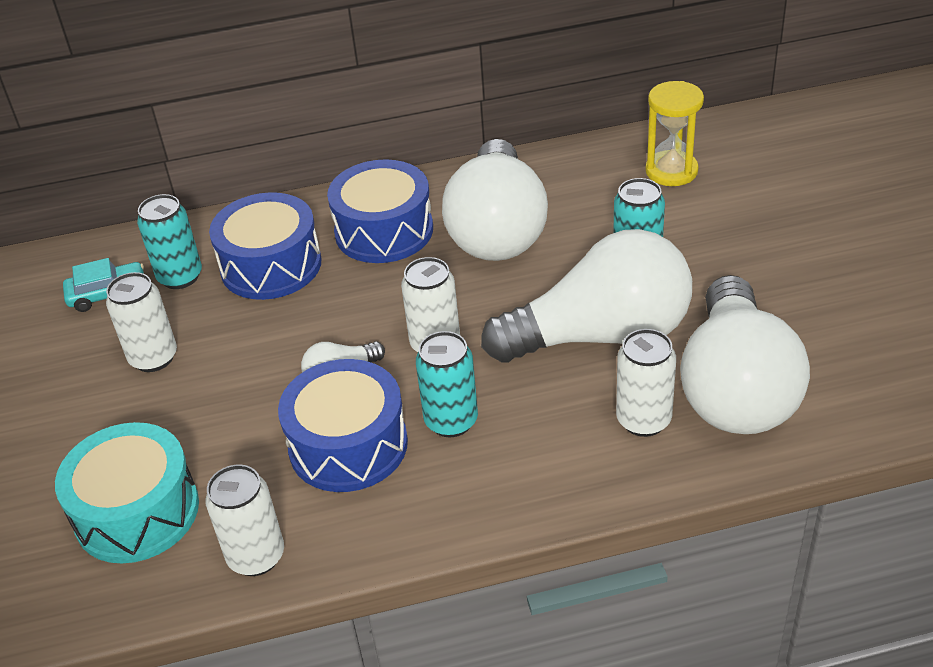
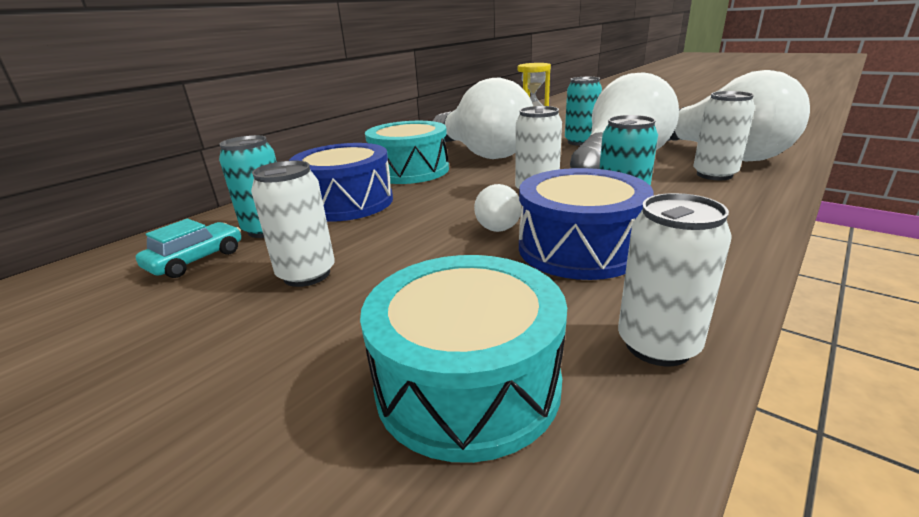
camera: 40 degrees left, 15 degrees down
blue drum [327,159,433,263] -> turquoise drum [365,121,449,184]

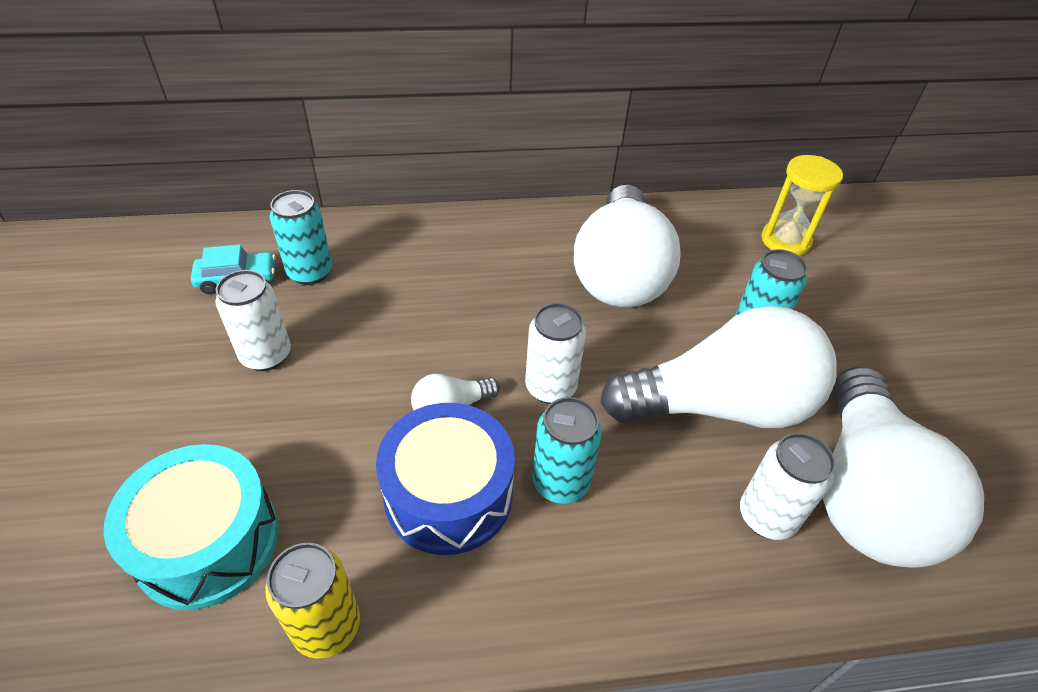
camera: 40 degrees right, 20 degrees up
blue drum [289,143,393,222] -> none
turquoise drum [365,121,449,184] -> none
white can [618,193,732,366] -> yellow can [265,543,360,659]

